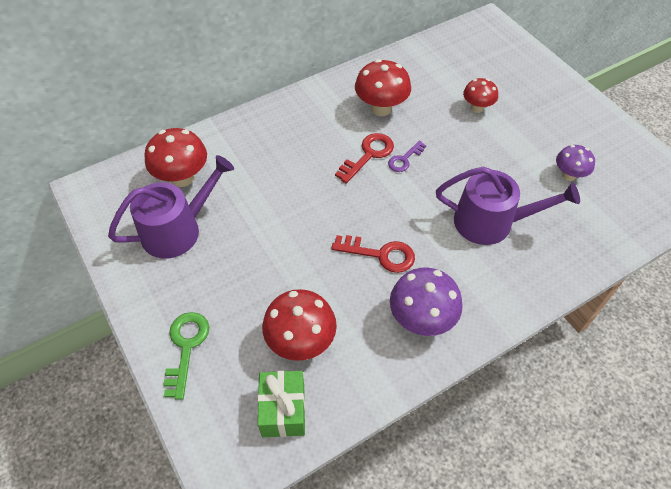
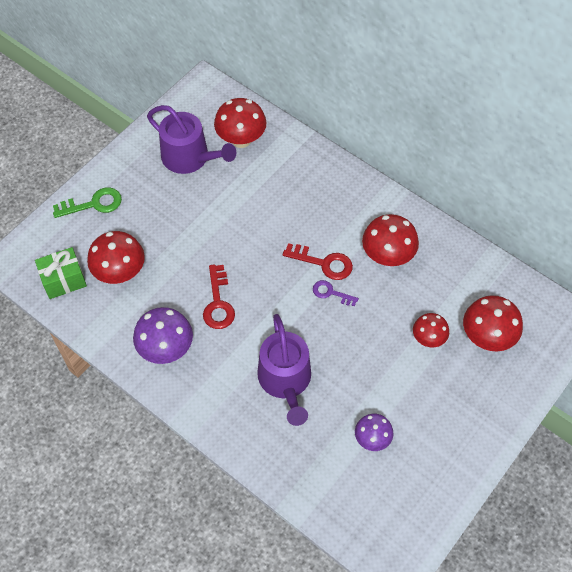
camera: 70 degrees right, 5 degrees up
none -> red mushroom [463,295,523,351]

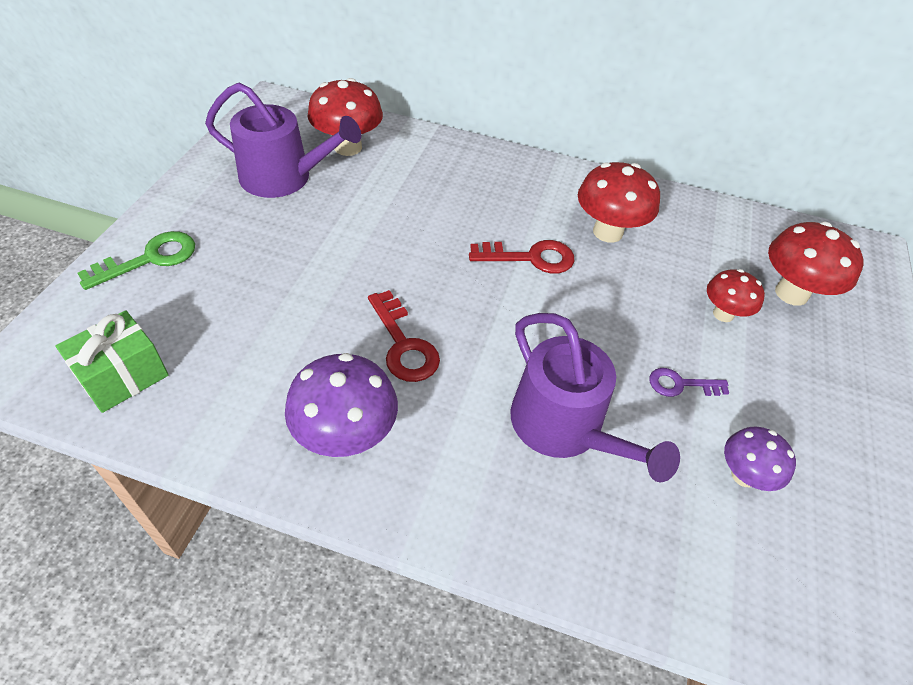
camera: 25 degrees left, 10 degrees down
red mushroom [87,231,145,284] -> none
purple key [313,280,359,306] -> purple key moved to [649,368,729,397]

